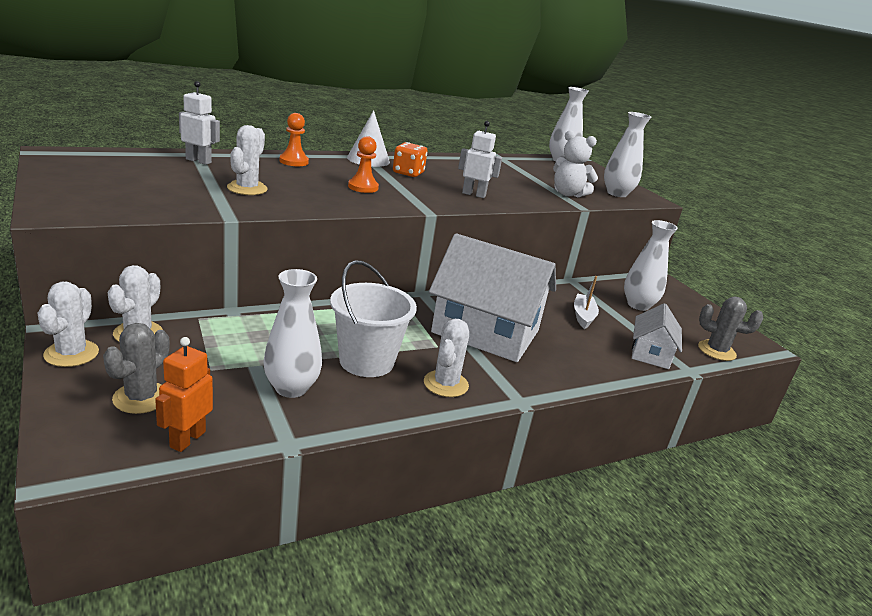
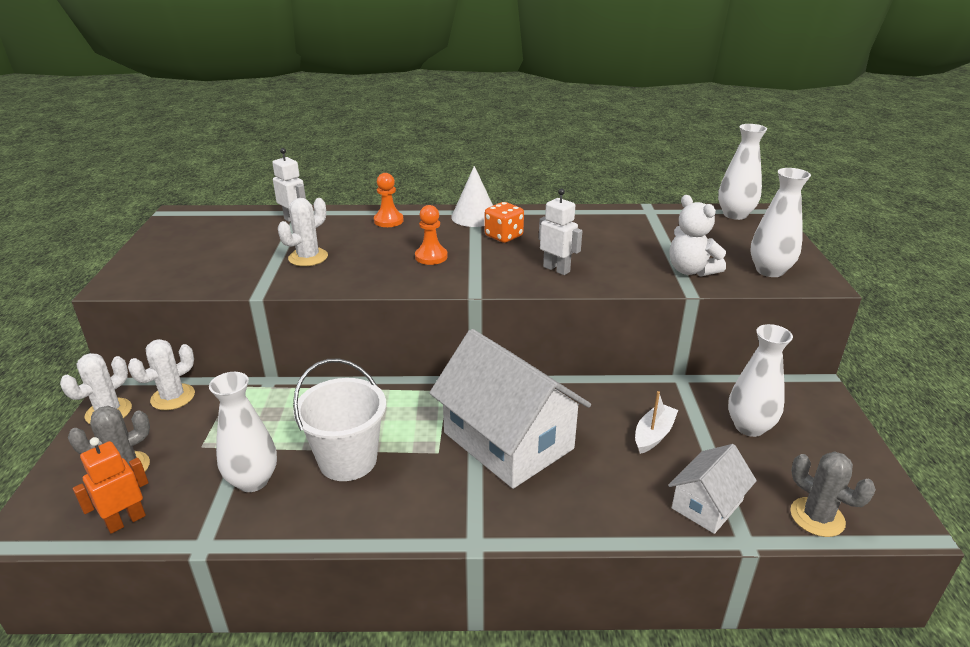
camera: 30 degrees right, 5 degrees up
white cactus [424,319,469,397] -> none

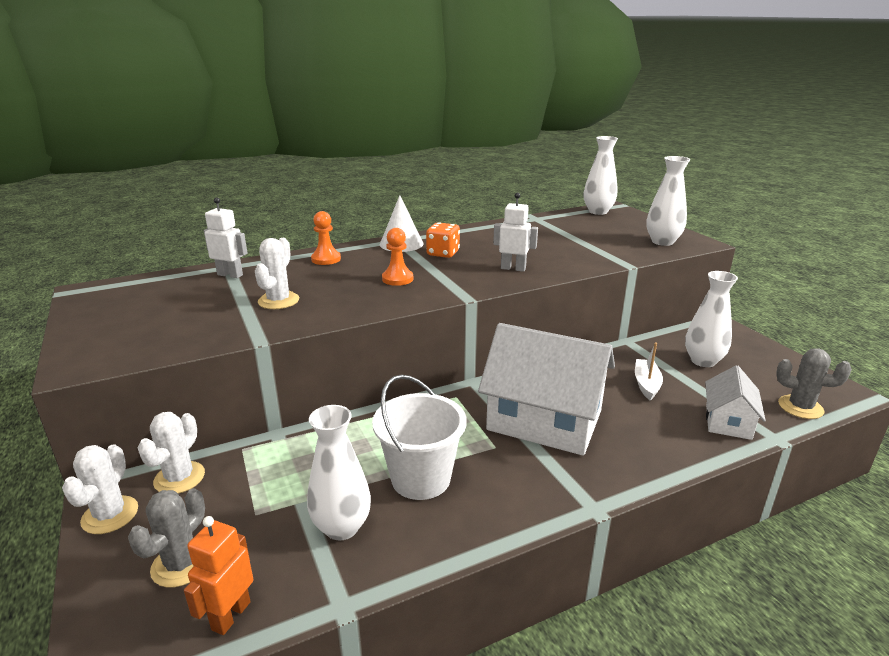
camera: 25 degrees left, 5 degrees down
white teddy bear [670,195,726,277] -> none

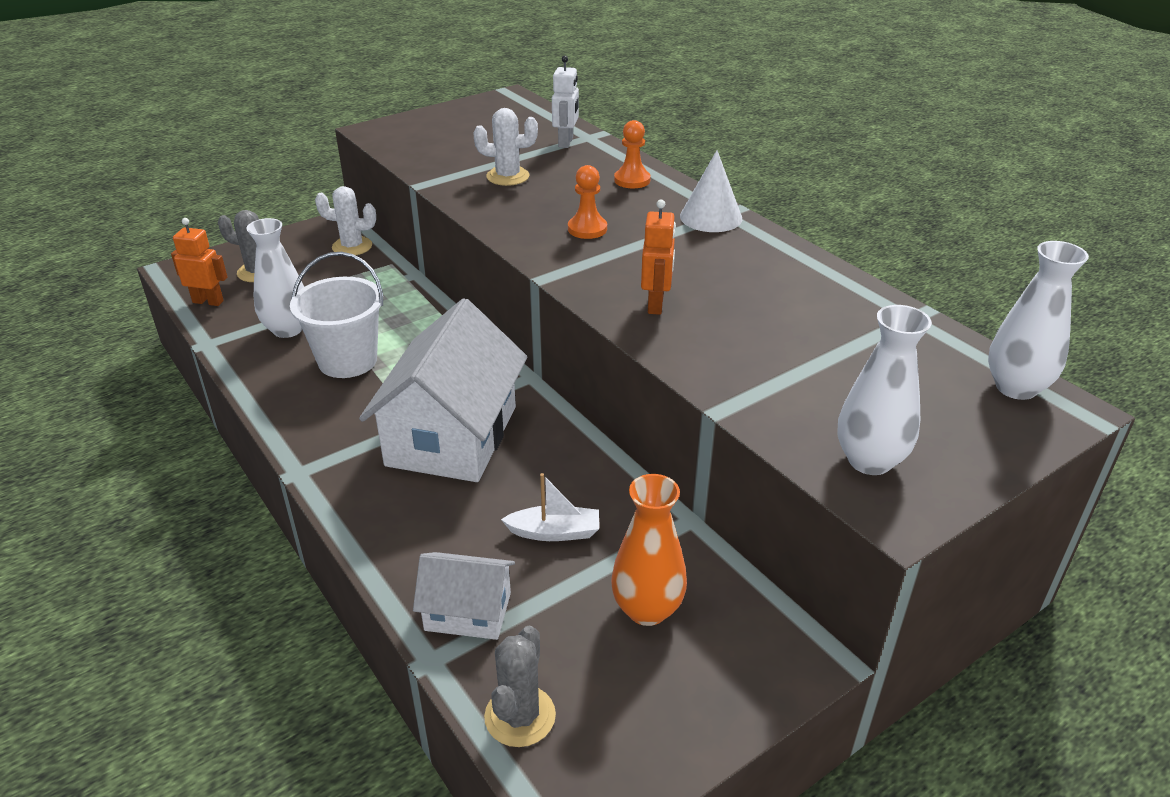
camera: 80 degrees right, 10 degrees up
white cactus [62,444,138,534] -> none
orange dice [426,222,460,258] -> none
white robot [493,193,538,272] -> orange robot [641,200,676,315]
white vase [685,271,738,367] -> orange vase [611,474,687,626]

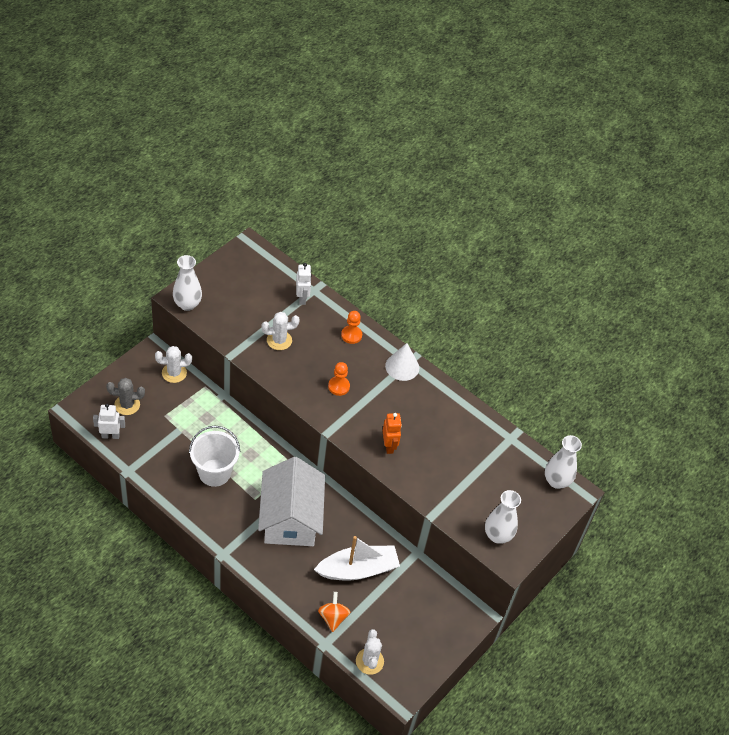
camera: 20 degrees left, 15 degrees up
orange robot [171,218,228,306] -> white robot [93,403,125,439]
white vase [246,218,304,338] -> white vase moved to [173,255,202,311]
white house [413,552,515,640] -> orange spinning top [318,592,350,632]
grey cactus [484,626,556,747] -> white cactus [356,629,384,675]
white boat [501,473,599,541] -> white boat [314,536,400,580], size x1.89
orange vase [611,474,687,626] -> none

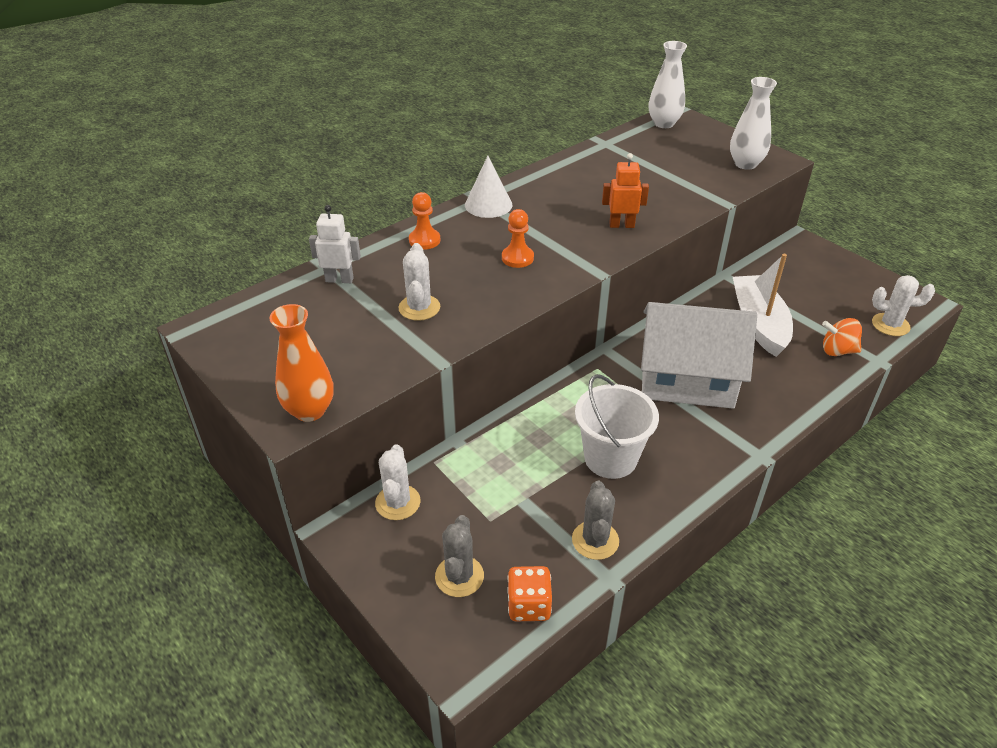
camera: 75 degrees left, 10 degrees down
white robot [93,403,125,439] -> orange dice [507,566,552,621]
white vase [173,255,202,311] -> orange vase [270,304,333,422]
none -> grey cactus [572,481,619,560]

